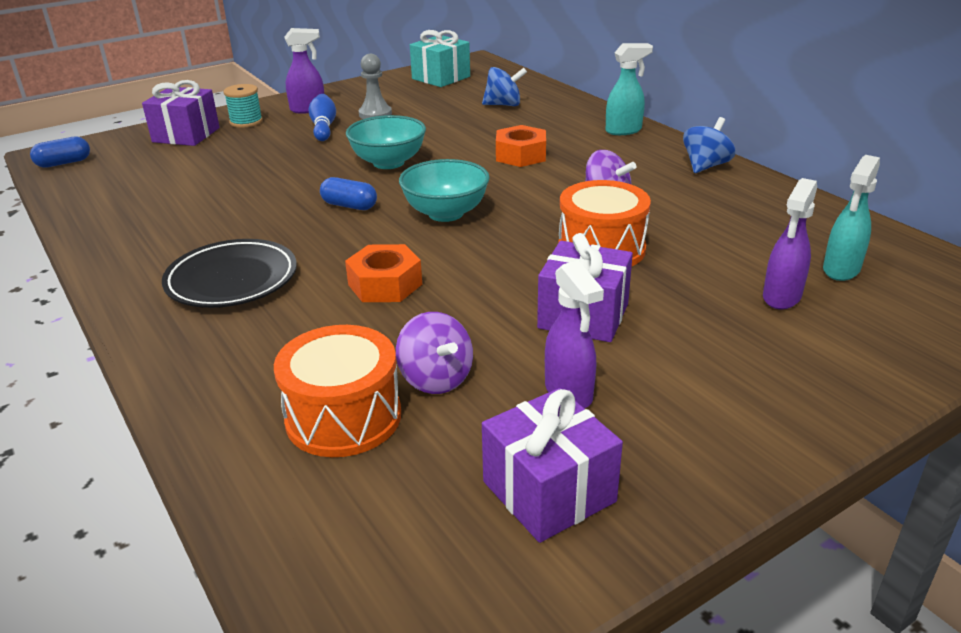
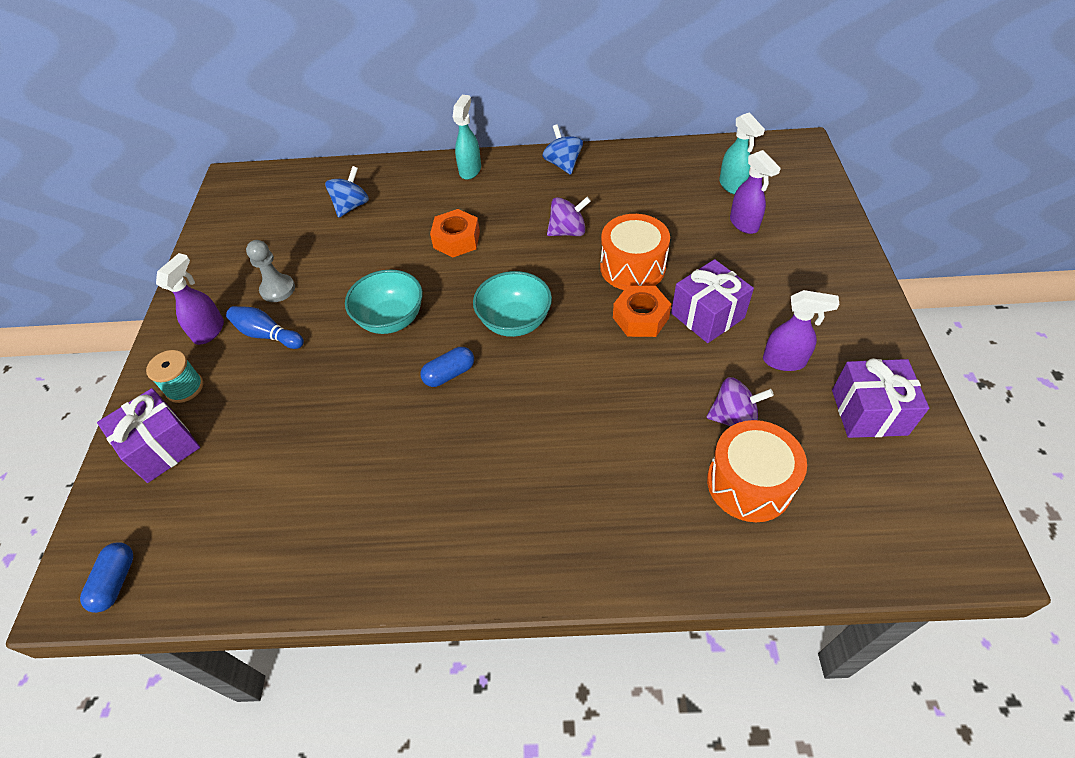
camera: 55 degrees left, 20 degrees up
black plate [162,239,297,308] -> none
orange nut [345,244,422,302] -> orange nut moved to [613,286,671,337]
turquoise gift [410,30,470,87] -> none

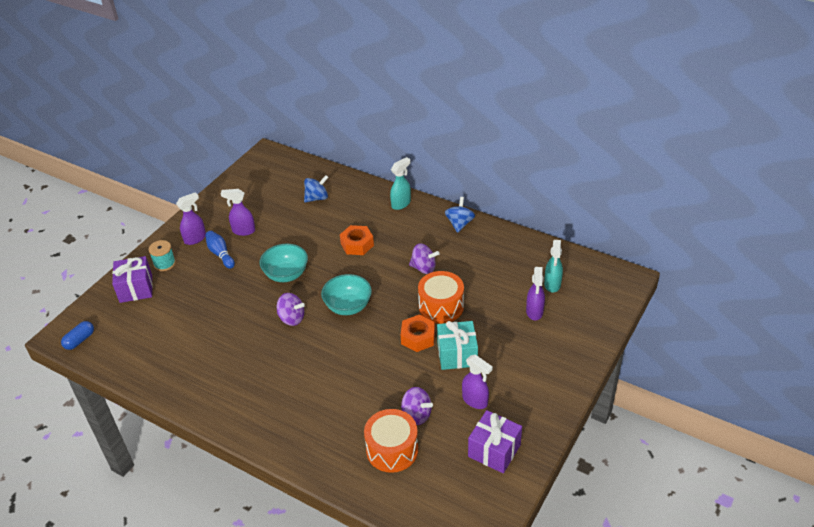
camera: 30 degrees right, 10 degrees down
grey pawn [246,240,295,302] -> purple spray bottle [220,189,255,236]
blue capsule [420,347,474,387] -> purple spinning top [277,293,305,326]
purple gift [671,259,754,343] -> turquoise gift [437,321,478,370]

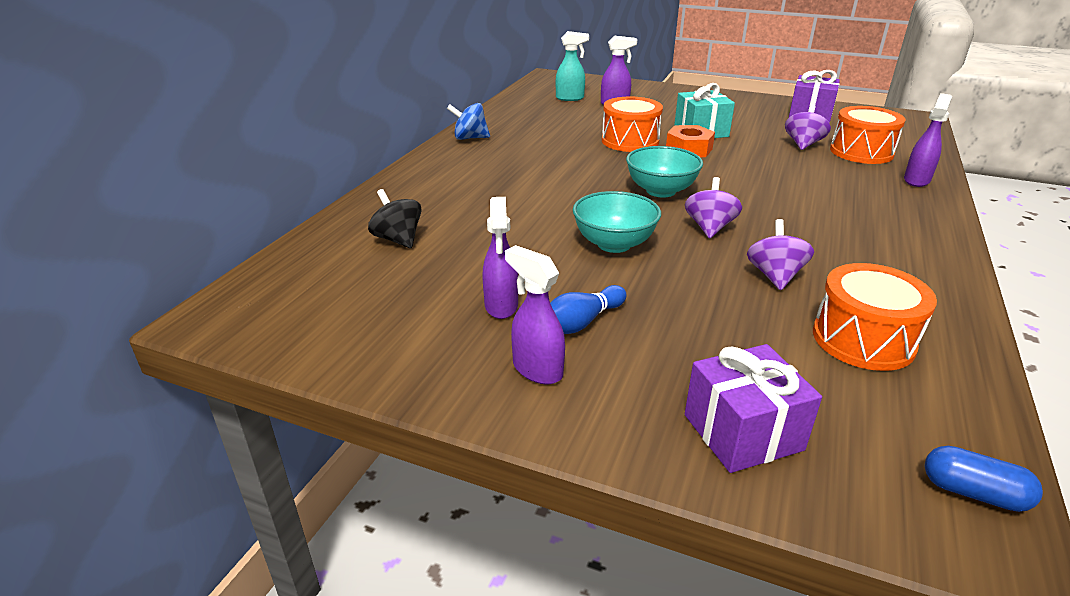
camera: 100 degrees left, 10 degrees down
turquoise spool [149,240,176,271] -> none
blue spinning top [304,175,329,202] -> black spinning top [368,189,422,248]
orange nut [340,225,374,255] -> none
turquoise spray bottle [390,157,411,210] -> none
purple spinning top [409,244,440,274] -> purple spinning top moved to [747,219,814,290]
purple spray bottle [462,355,493,409] -> purple spray bottle moved to [904,93,952,187]
none -> orange drum [813,263,937,371]

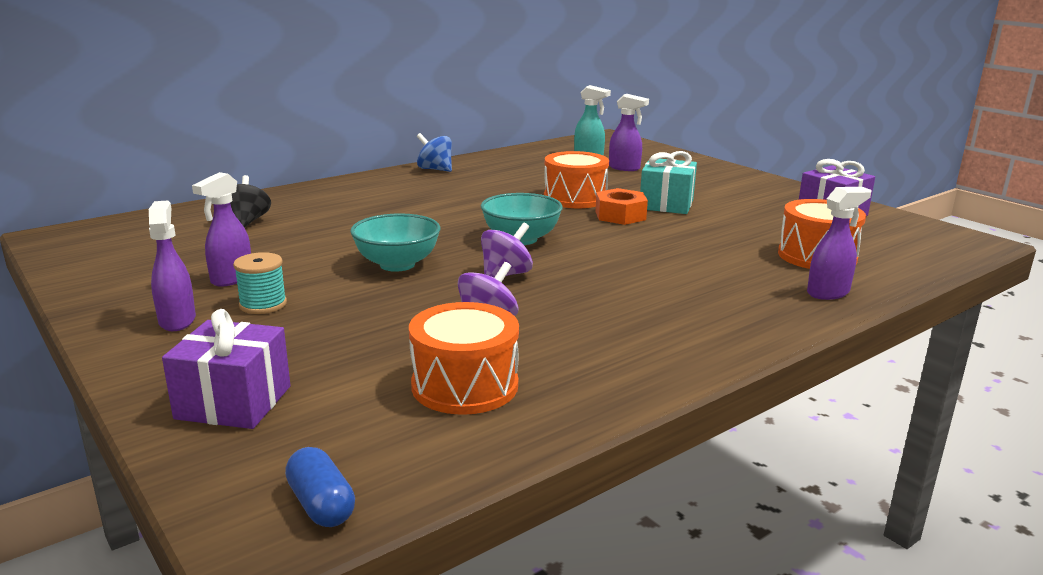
camera: 30 degrees right, 10 degrees down
blue bowling pin [550,285,627,334] -> turquoise spool [233,252,287,314]
purple spinning top [785,105,831,150] -> none

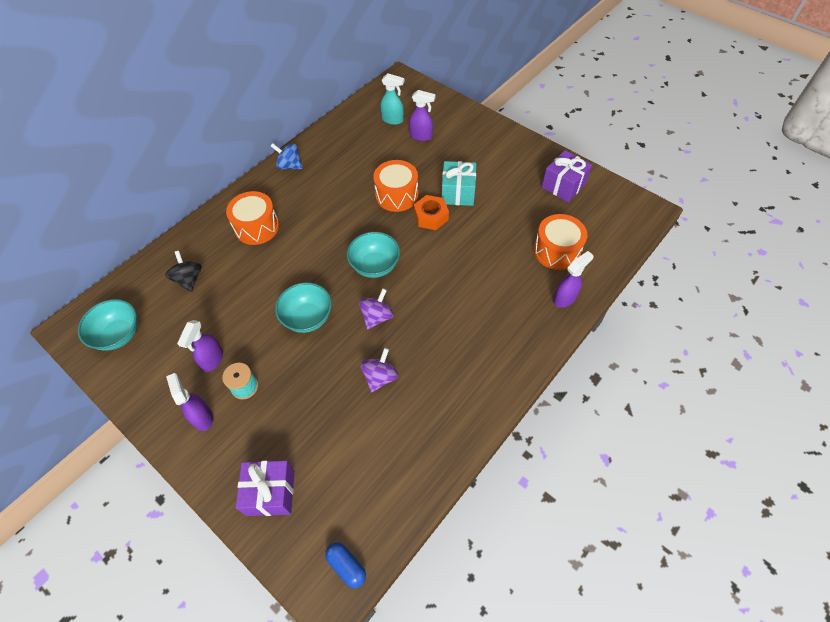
camera: 10 degrees left, 35 degrees up
orange drum [409,302,519,415] -> orange drum moved to [226,191,279,245]
none -> turquoise bowl [78,299,138,351]

